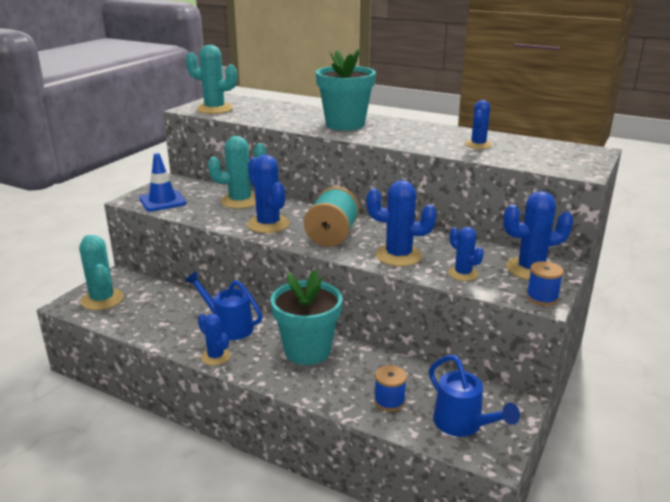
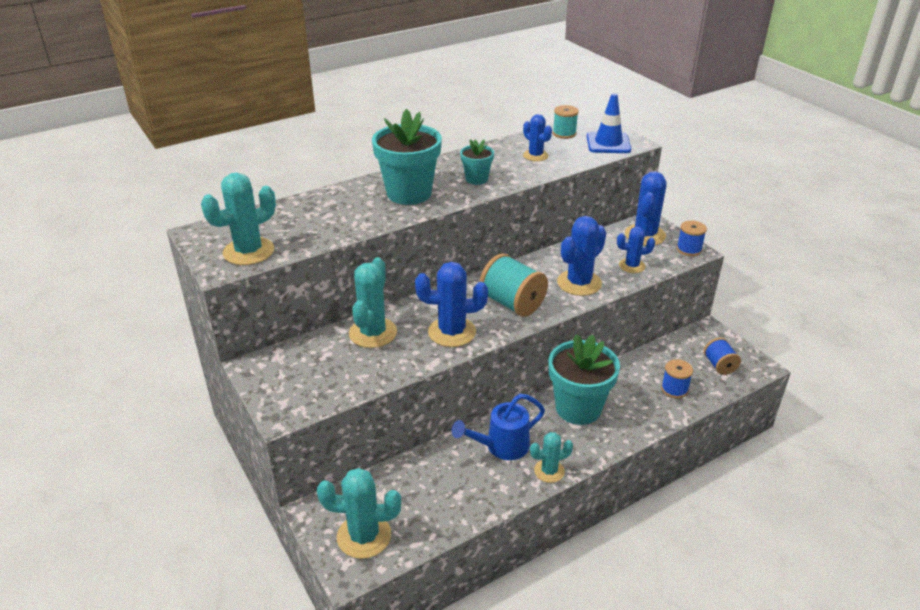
camera: 60 degrees left, 10 degrees up
blue traffic cone [139,153,187,211] -> blue traffic cone moved to [587,93,631,153]
blue cactus [198,314,230,365] -> turquoise cactus [530,432,573,483]
blue watering can [429,355,520,437] -> blue spool [704,338,741,375]
none -> turquoise flower pot [460,139,494,185]
none -> turquoise spool [553,105,579,139]

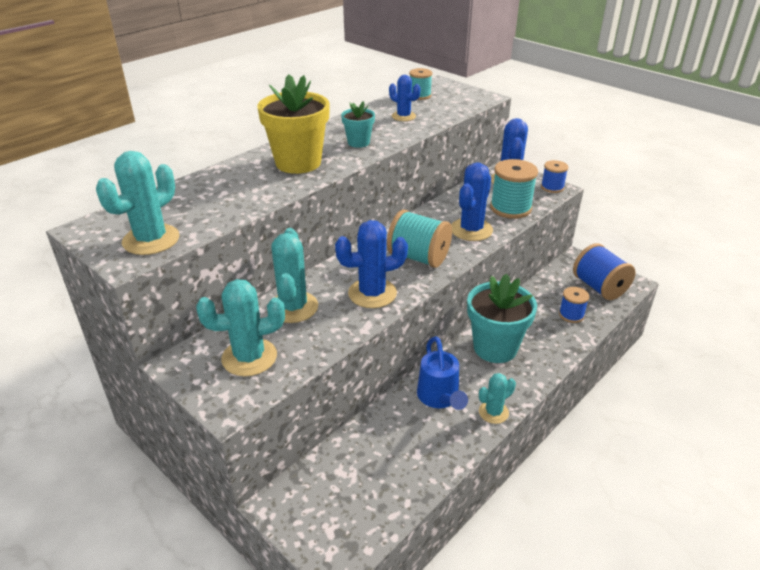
camera: 15 degrees left, 0 degrees up
turquoise cactus [317,468,401,559] -> turquoise cactus moved to [196,279,285,376]
turquoise flower pot [372,109,442,205] -> yellow flower pot [257,74,330,174]
blue watering can [452,394,545,460] -> blue watering can turned 60 degrees counterclockwise [417,336,468,410]
blue traffic cone [587,93,631,153] -> none
blue cactus [617,227,655,273] -> turquoise spool [490,159,538,219]
blue spool [704,338,741,375] -> blue spool [573,243,636,300], size x1.71

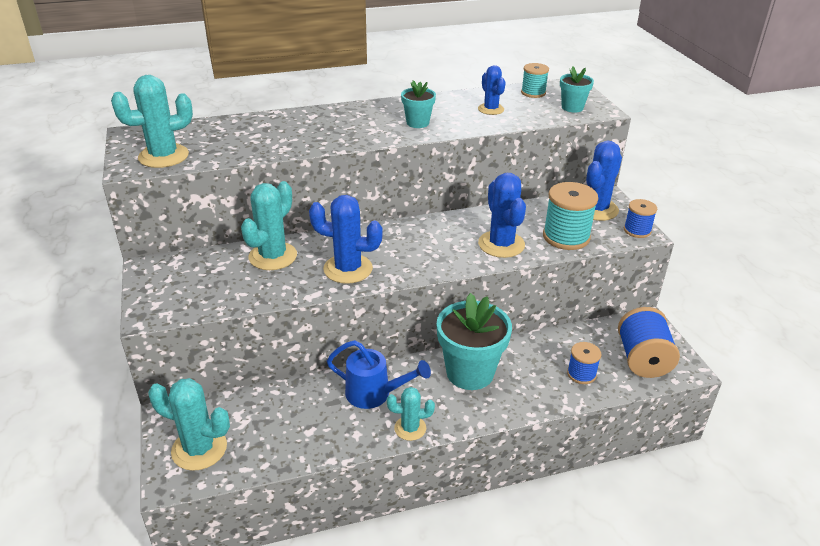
camera: 30 degrees right, 0 degrees up
turquoise cactus [196,279,285,376] -> turquoise cactus moved to [148,378,230,471]
yellow flower pot [257,74,330,174] -> none
turquoise spool [387,210,452,268] -> none
blue watering can [417,336,468,410] -> blue watering can turned 90 degrees counterclockwise [327,340,431,409]
blue cactus [451,162,493,241] -> blue cactus turned 75 degrees counterclockwise [478,173,526,258]
none -> turquoise flower pot [560,67,594,112]

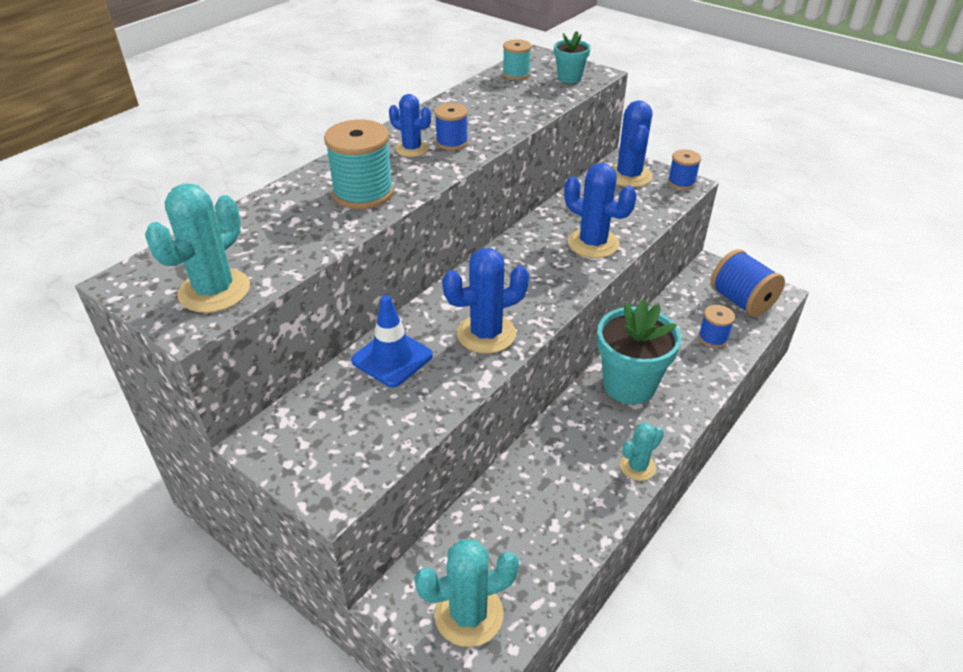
camera: 35 degrees left, 5 degrees up
turquoise cactus [241,181,297,270] -> blue traffic cone [351,295,433,387]
blue watering can [327,340,431,409] -> none
turquoise flower pot [401,80,436,128] -> blue spool [435,103,468,150]
blue cactus [478,65,506,115] -> blue cactus moved to [389,94,431,157]
turquoise spool [543,182,598,250] -> turquoise spool moved to [324,119,394,209]

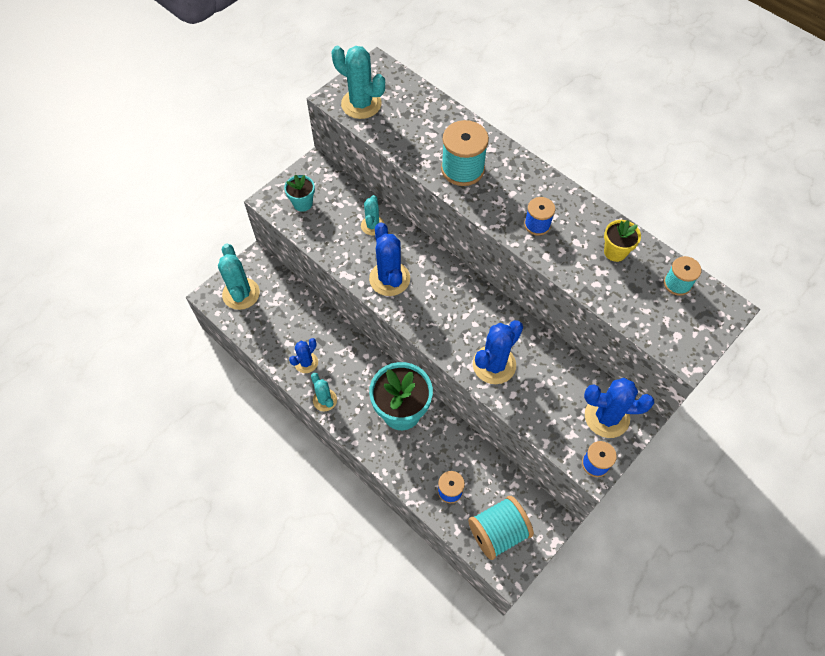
camera: 95 degrees right, 20 degrees up
blue traffic cone [351,295,433,387] -> turquoise cactus [361,195,385,235]
blue cactus [389,94,431,157] -> blue cactus moved to [289,338,318,373]
turquoise flower pot [554,31,591,83] -> turquoise flower pot moved to [284,175,315,212]
blue spool [710,249,785,317] -> turquoise spool [468,496,534,560]
none -> yellow flower pot [604,220,641,262]

